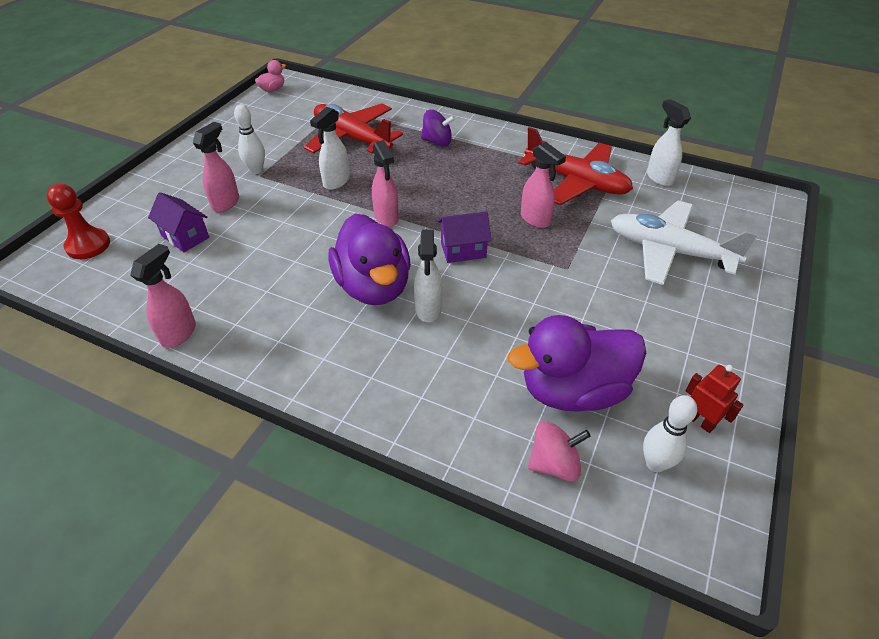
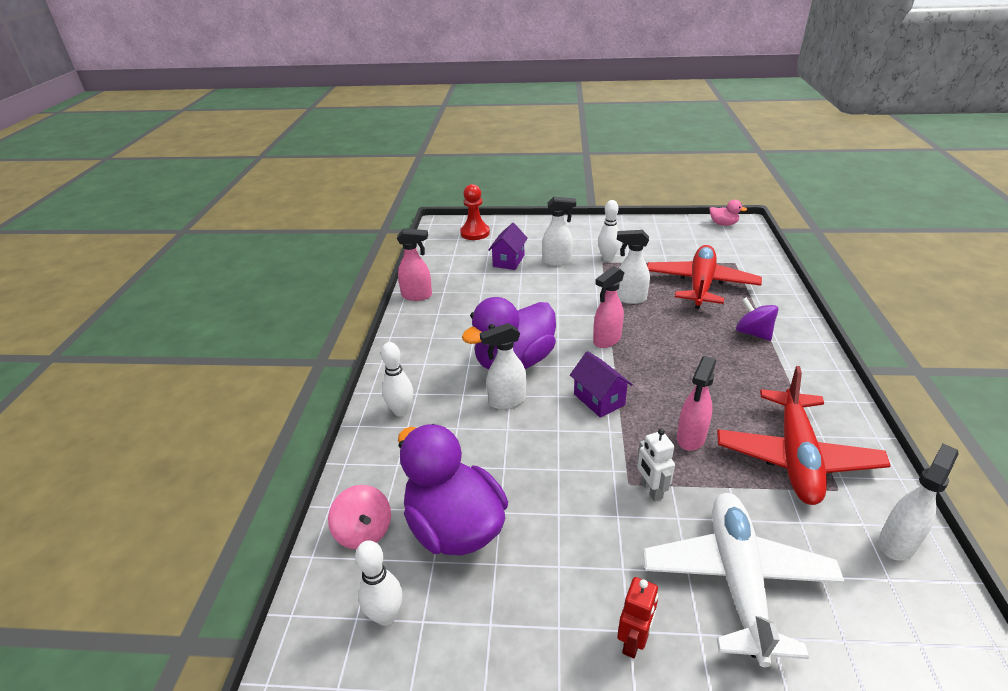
camera: 70 degrees right, 10 degrees down
pink spray bottle [193,122,239,212] -> white spray bottle [542,197,576,266]
purple spinning top [421,109,455,147] -> purple spinning top turned 150 degrees clockwise [736,297,779,341]
red robot [685,365,743,433] -> red robot moved to [617,577,658,658]
none -> white bowling pin [381,342,413,417]
none -> white robot [637,428,675,501]

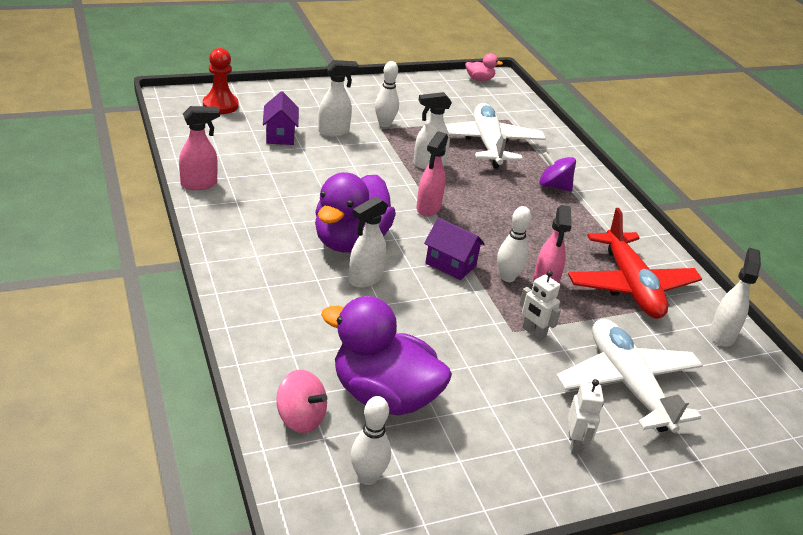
camera: 30 degrees left, 0 degrees up
white bowling pin [381,342,413,417] -> white bowling pin moved to [497,206,531,282]
red robot [617,577,658,658] -> white robot [568,379,604,455]
red plane [647,245,762,309] -> white plane [445,103,546,168]

